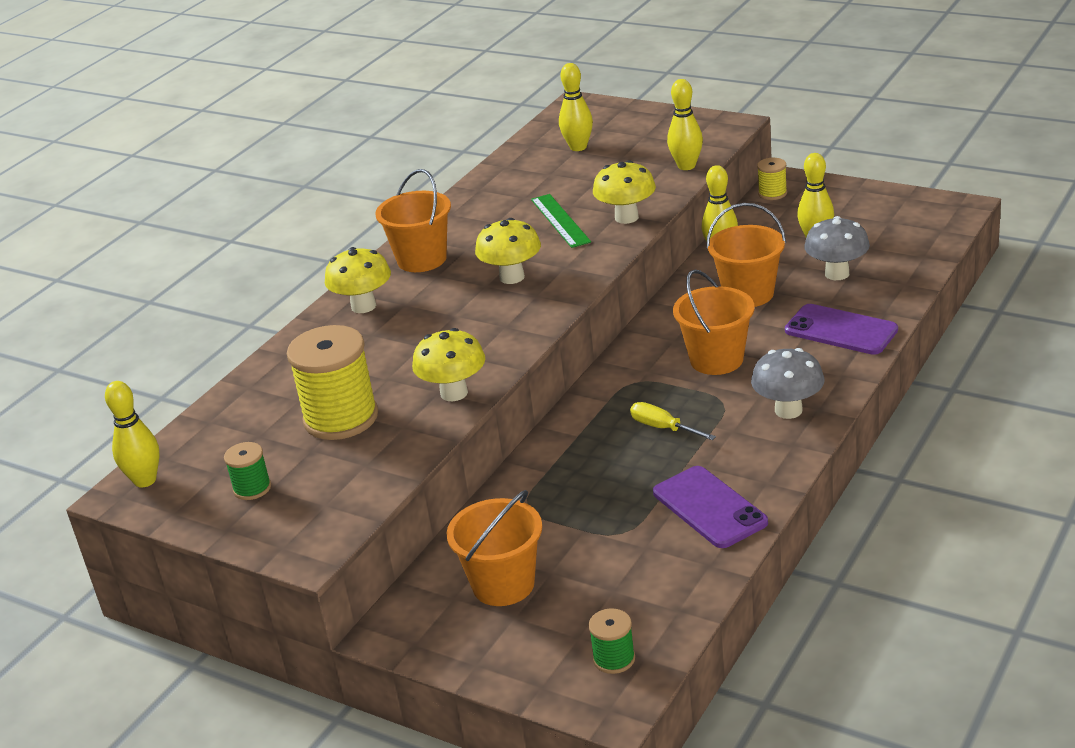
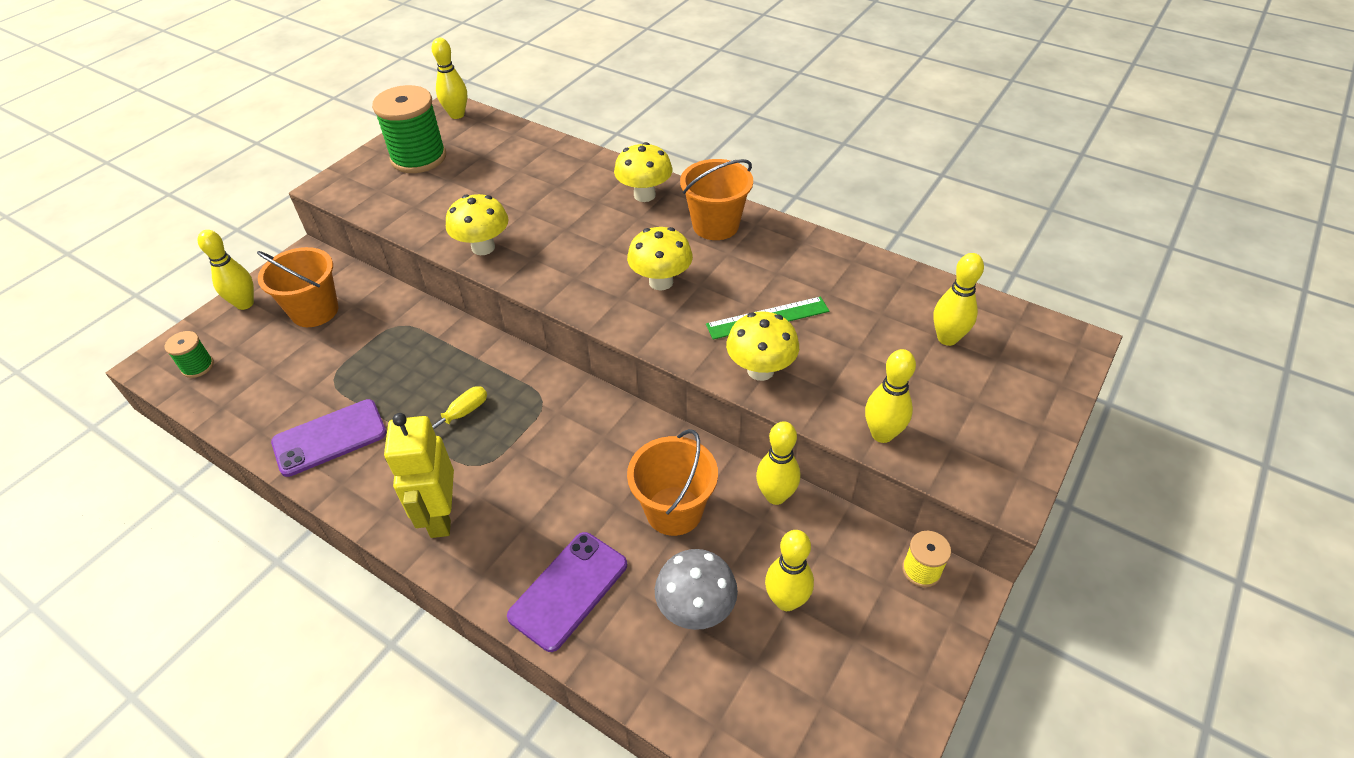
camera: 90 degrees right, 15 degrees up
green spool [224,442,271,500] -> green spool [372,85,446,173], size x2.07
yellow spool [287,325,378,440] -> none
orange bucket [673,269,754,375] -> none
grey mushroom [751,348,824,419] -> yellow robot [384,413,454,538]
none -> yellow bowling pin [198,230,254,310]

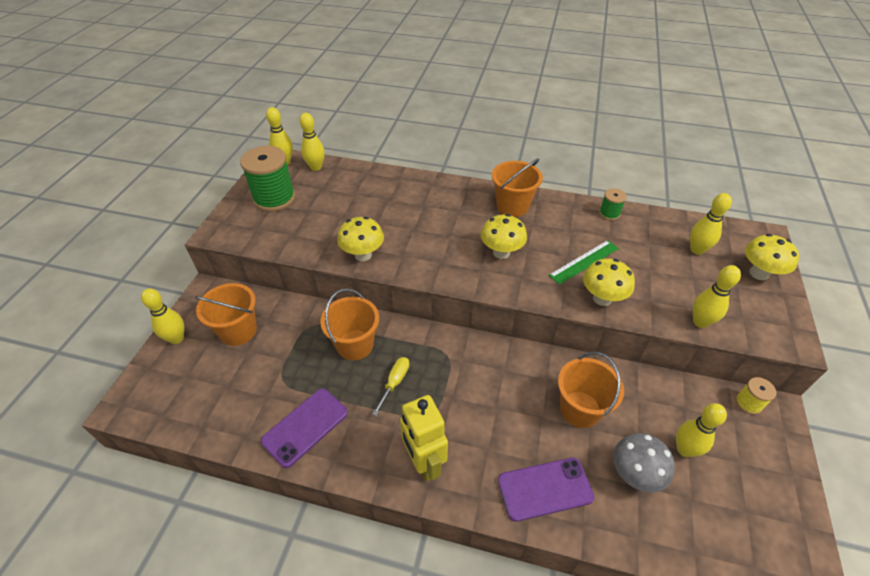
camera: 20 degrees left, 0 degrees up
green spool [164,331,214,378] -> green spool moved to [599,189,627,220]
purple phone [507,532,627,652] -> purple phone turned 60 degrees clockwise [498,458,594,522]
yellow mushroom [614,142,673,202] -> yellow mushroom moved to [745,234,799,280]
yellow bowling pin [756,421,800,505] -> yellow bowling pin moved to [299,113,325,171]
none -> orange bucket [320,289,379,360]

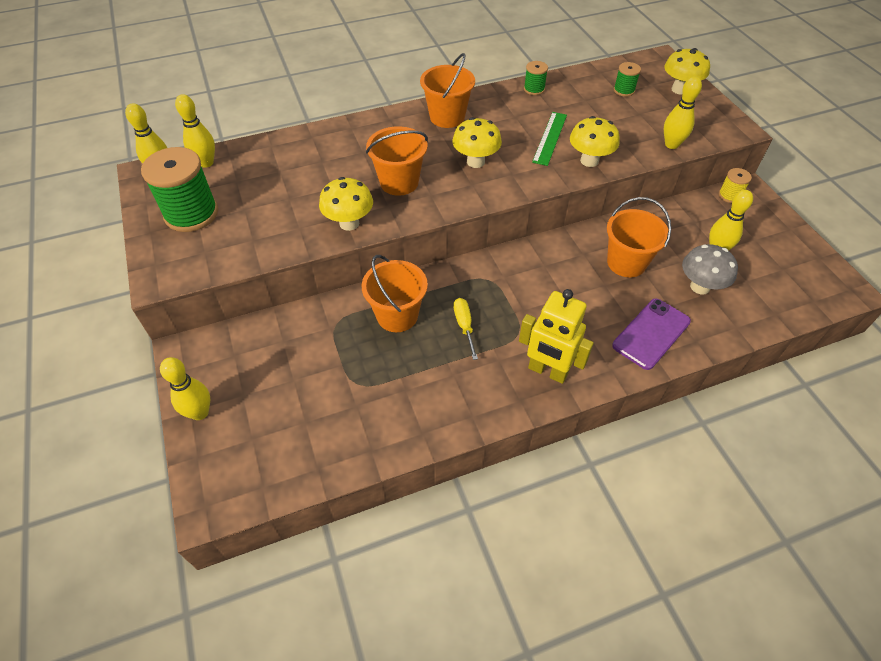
camera: 35 degrees left, 5 degrees up
orange bucket [194,283,257,346] -> orange bucket moved to [366,126,428,196]
purple phone [261,388,348,468] -> none
yellow bowling pin [690,193,732,255] -> green spool [614,62,641,97]

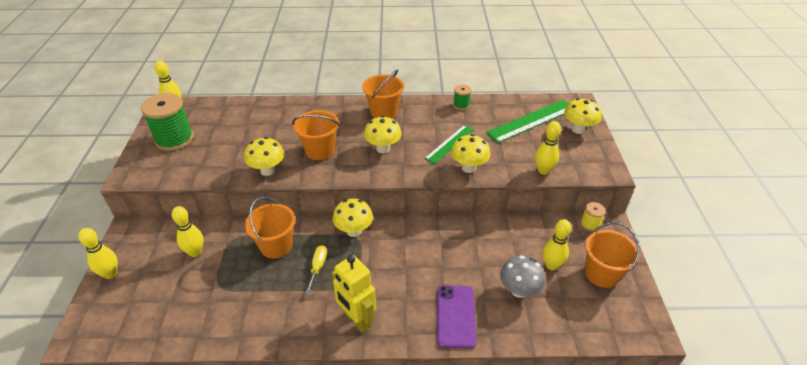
camera: 20 degrees right, 10 degrees down
yellow bowling pin [175,94,215,168] -> yellow bowling pin moved to [171,206,204,257]
orange bucket [607,197,671,277] -> orange bucket moved to [585,222,640,288]
purple phone [612,298,691,370] -> purple phone turned 60 degrees counterclockwise [437,285,476,349]
green spool [614,62,641,97] -> green ruler [486,100,569,143]
none -> yellow mushroom [333,199,373,237]

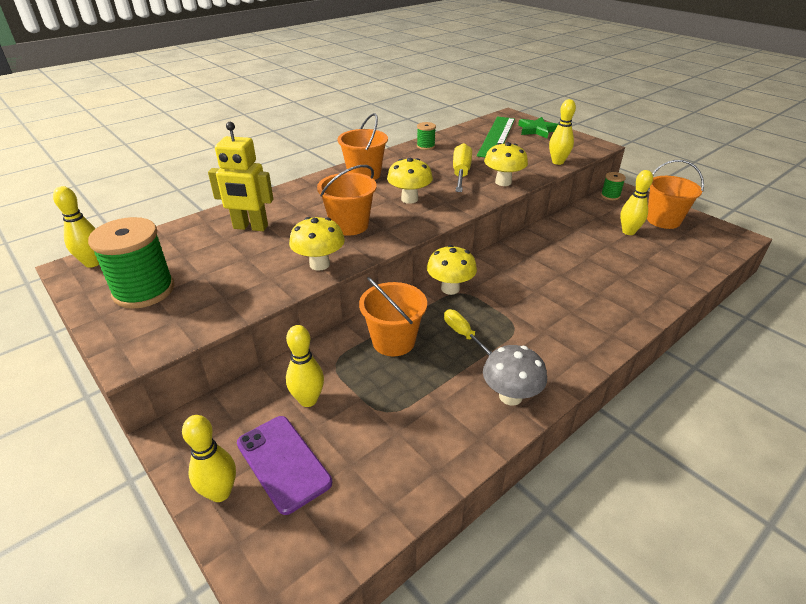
camera: 40 degrees left, 5 degrees down
yellow robot [332,255,376,333] -> yellow robot moved to [208,122,273,231]
green ruler [424,125,474,164] -> yellow screwdriver [453,143,472,192]
purple phone [437,285,476,349] -> purple phone moved to [237,416,332,515]
grey mushroom [500,255,546,298] -> grey mushroom moved to [483,345,547,406]
yellow mushroom [564,98,602,134] -> green star [518,117,558,138]
yellow spool [580,202,606,231] -> green spool [601,172,626,200]

